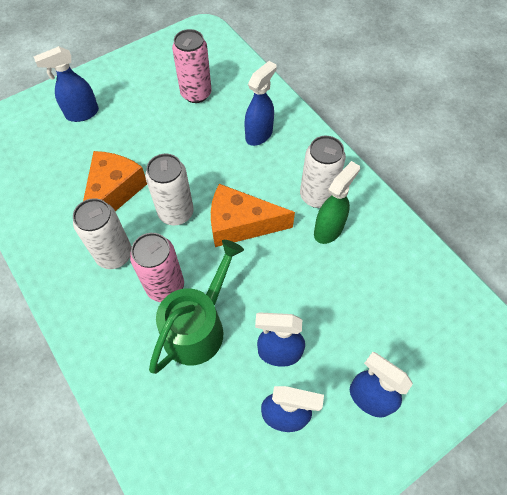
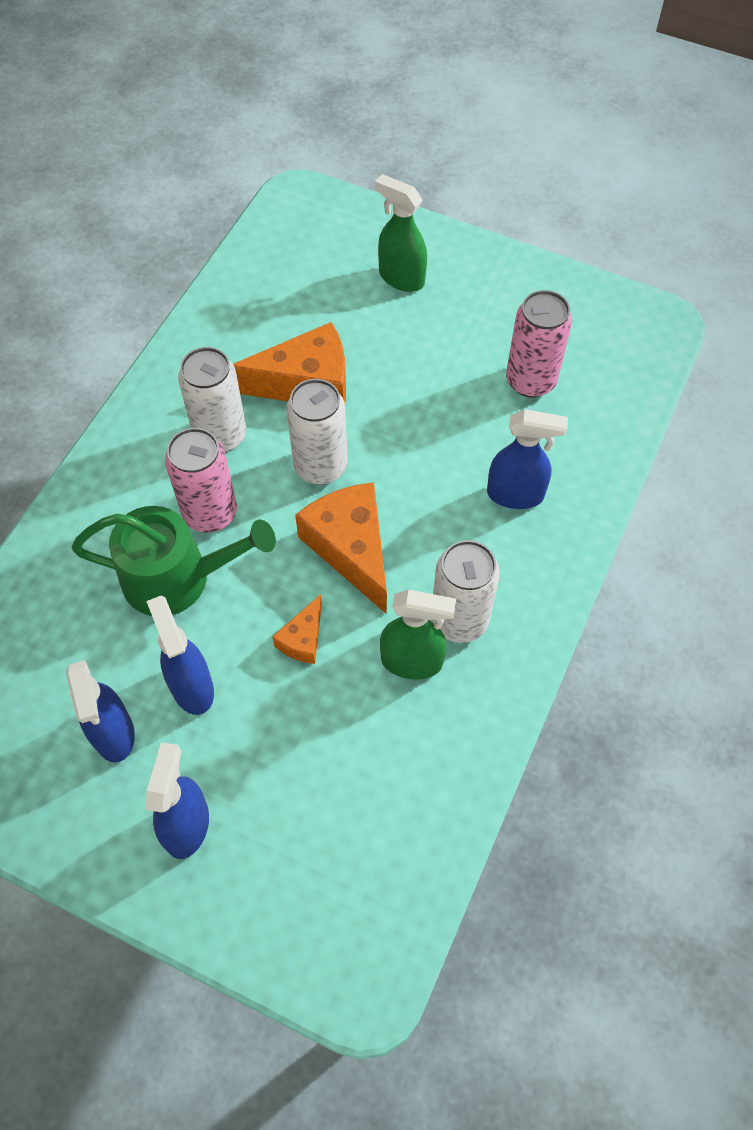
camera: 60 degrees right, 0 degrees up
blue spray bottle [34,46,99,122] -> green spray bottle [375,174,427,292]
none -> orange cheese [273,594,322,664]

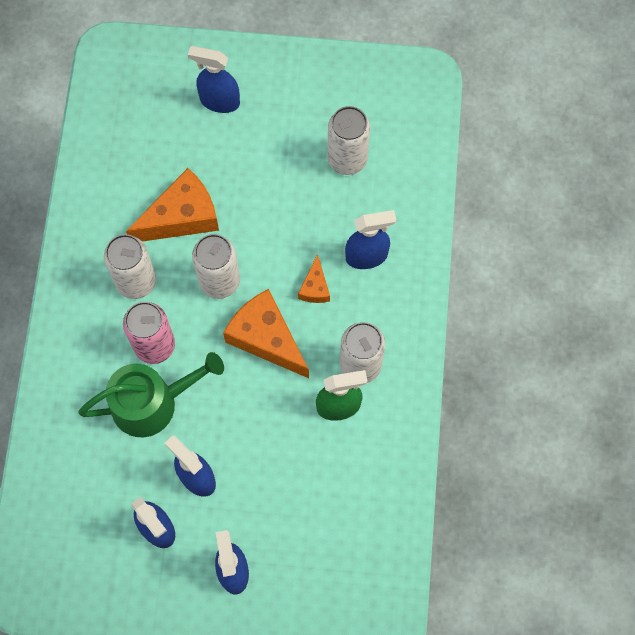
camera: 20 degrees left, 10 degrees up
orange cheese [273,594,322,664] -> orange cheese moved to [298,254,330,303]
green spray bottle [375,174,427,292] -> blue spray bottle [188,46,240,113]
pink can [506,290,572,397] -> white can [327,106,370,175]

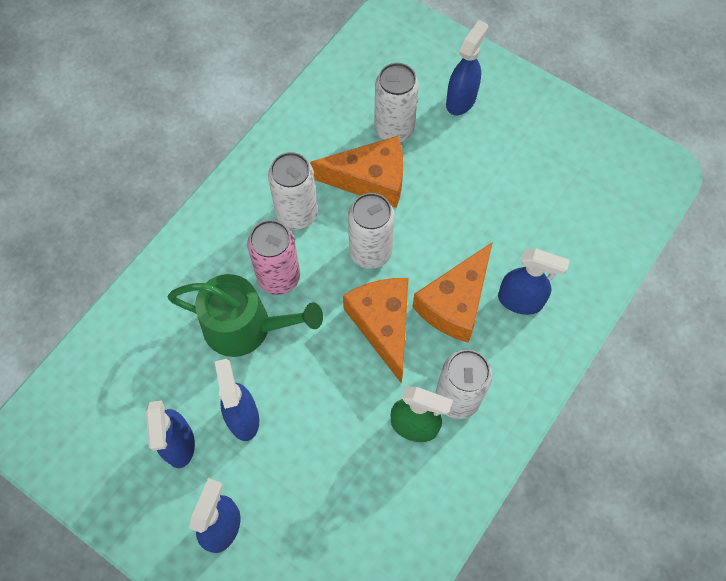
camera: 30 degrees right, 5 degrees down
blue spray bottle [188,46,240,113] -> blue spray bottle turned 75 degrees clockwise [446,20,488,115]
orange cheese [298,254,330,303] -> orange cheese [412,242,493,343], size x1.96
white can [327,106,370,175] -> white can moved to [374,63,419,142]

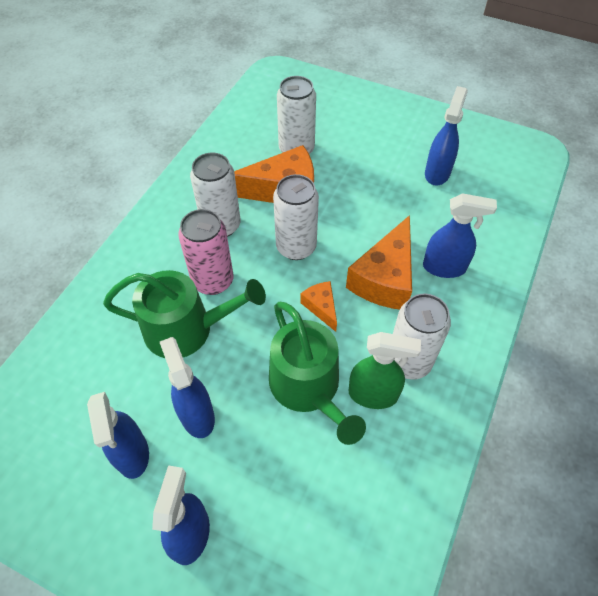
camera: 10 degrees left, 10 degrees down
orange cheese [343,278,409,383] -> orange cheese [300,281,337,332], size x0.51
blue spray bottle [446,20,488,115] -> blue spray bottle moved to [425,86,468,186]
none -> green watering can [269,301,366,445]

